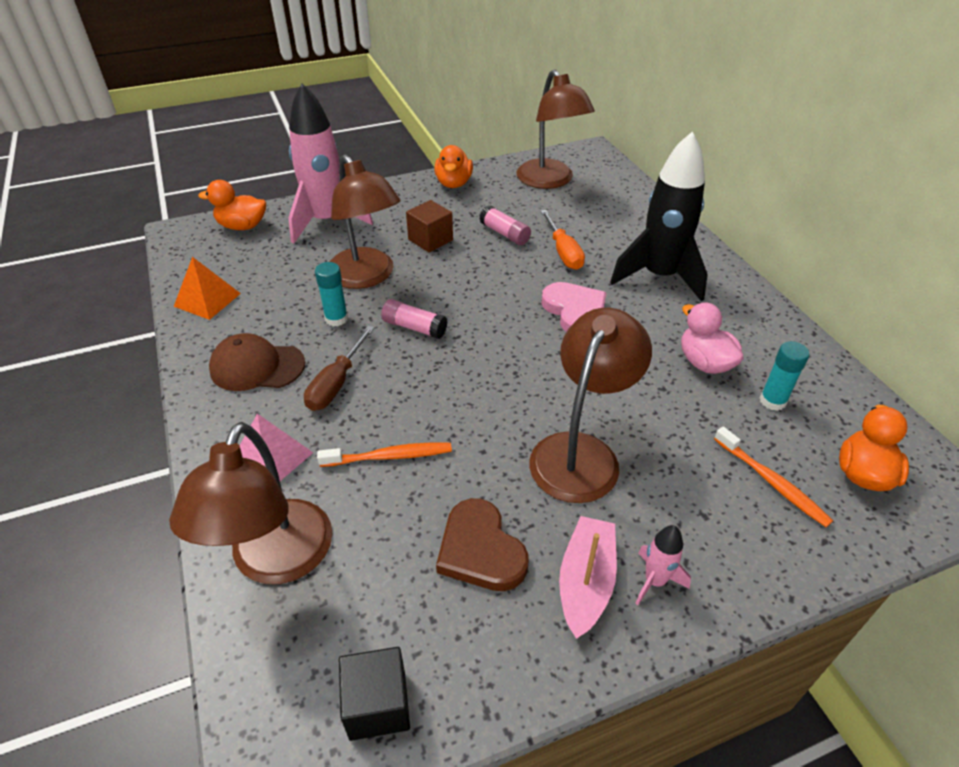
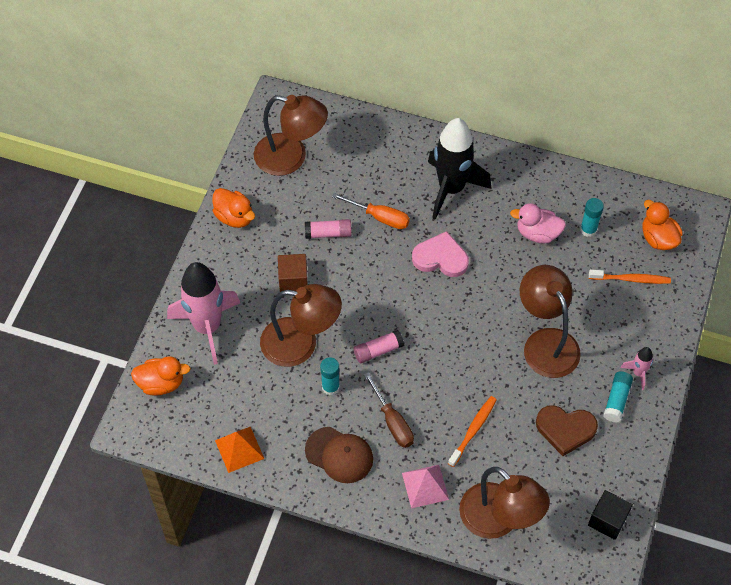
camera: 50 degrees left, 15 degrees up
orange duck [198,180,266,230] -> orange duck turned 135 degrees counterclockwise [131,356,191,396]
brown cap [209,333,305,391] -> brown cap turned 105 degrees counterclockwise [305,427,373,483]
pink boat [559,516,617,639] -> turquoise glue stick [604,371,633,423]

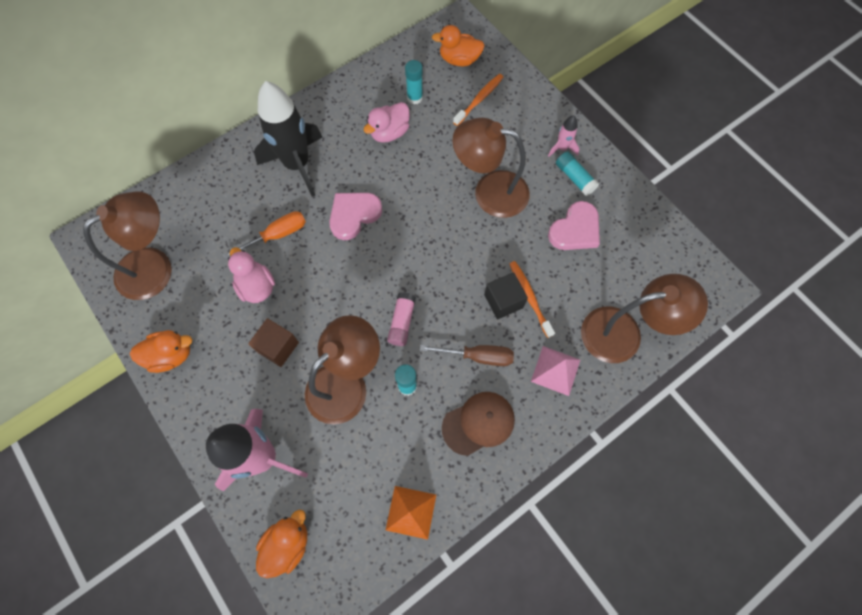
camera: 55 degrees left, 10 degrees up
pink glue stick [305,219,352,239] -> pink duck [228,247,275,303]
brown heart [536,405,598,456] -> pink heart [548,201,600,250]
black cube [588,490,633,540] -> black cube moved to [484,272,528,319]

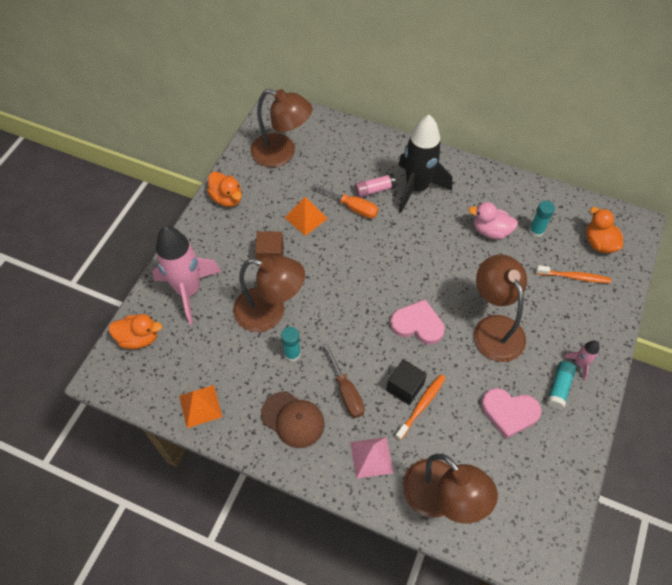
camera: 60 degrees right, 10 degrees down
pink duck [228,247,275,303] -> orange pyramid [285,197,328,236]
pink heart [329,193,382,240] -> pink heart moved to [390,299,445,345]
pink glue stick [387,292,416,346] -> pink glue stick moved to [355,173,396,198]

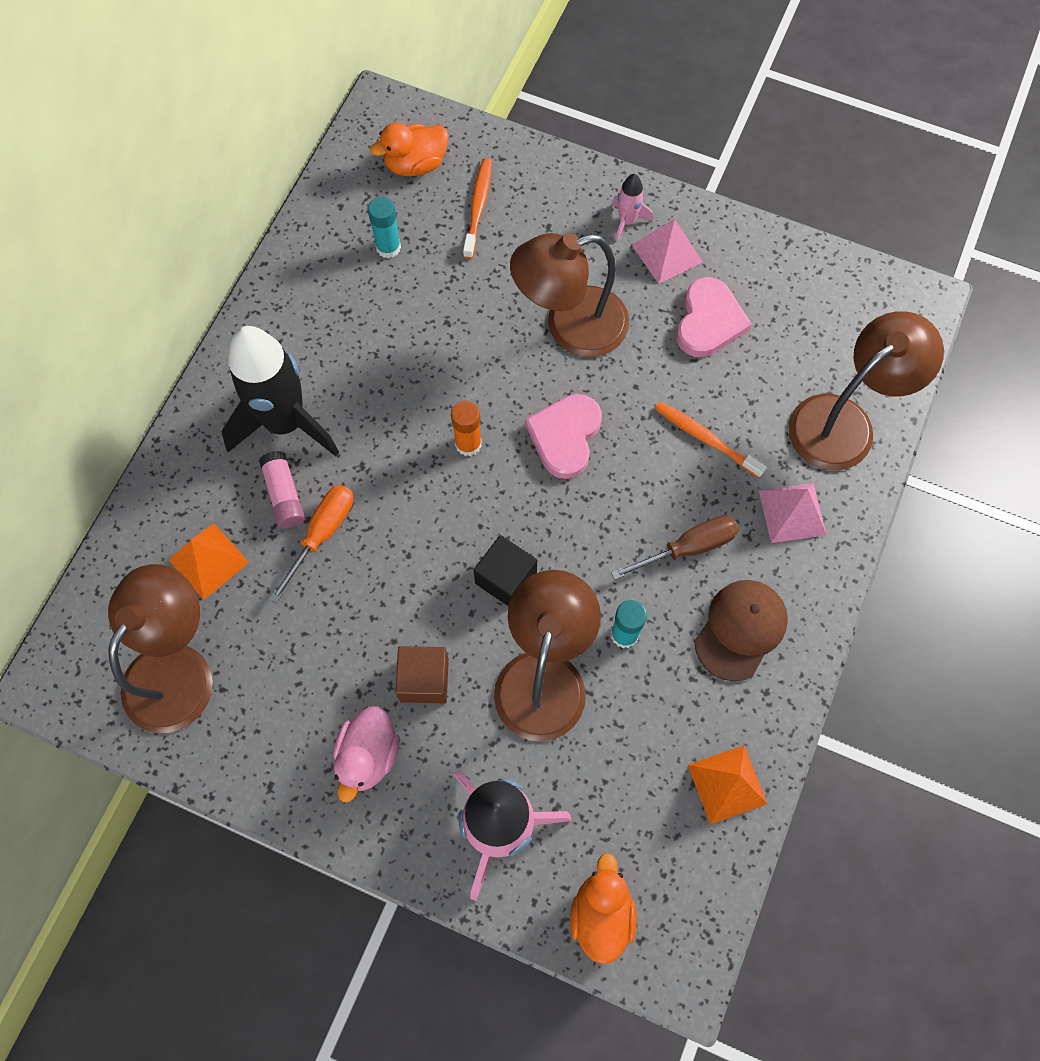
camera: 90 degrees left, 10 degrees up
orange duck [207,172,242,207] -> none
orange pyramid [285,197,328,236] -> orange pyramid moved to [169,523,249,600]
black cube [386,359,427,405] -> black cube moved to [474,535,537,606]
pink duck [469,202,518,239] -> pink duck moved to [333,706,400,802]
turquoise glue stick [547,361,576,410] -> pink pyramid [632,219,703,284]
none -> orange glue stick [451,401,482,456]

